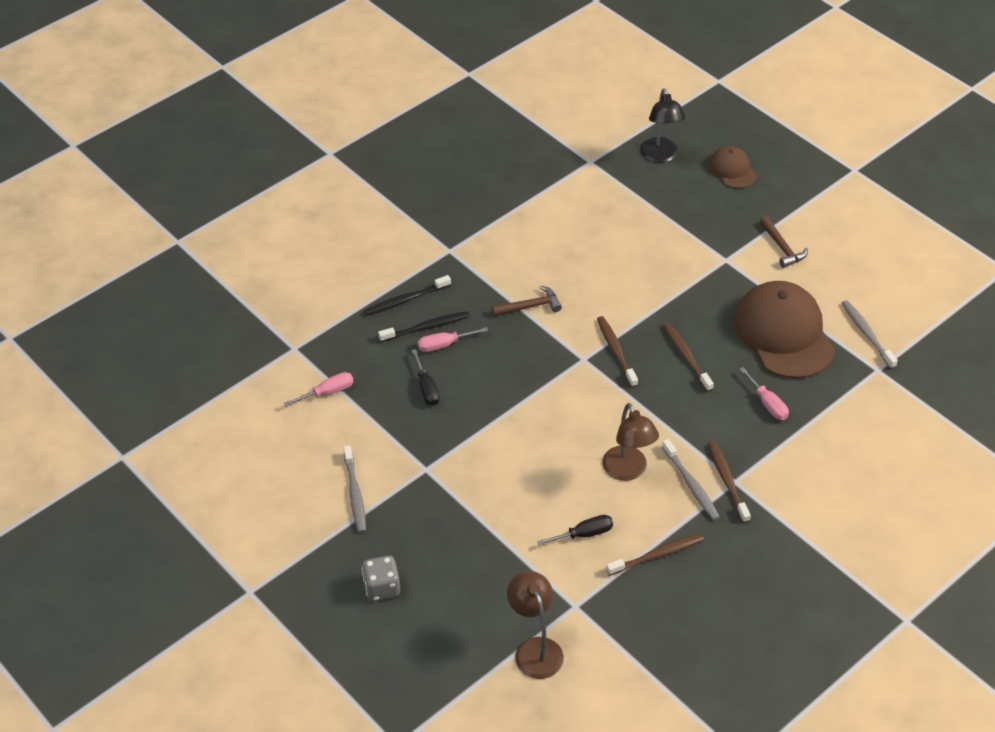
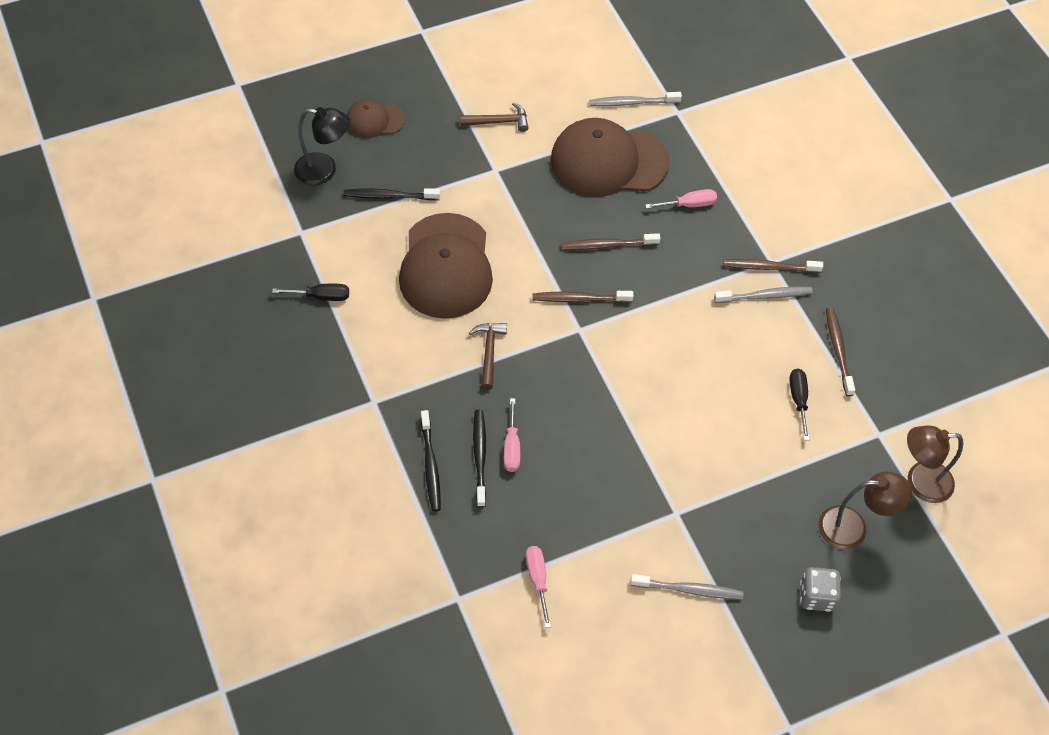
camera: 75 degrees left, 10 degrees up
black screwdriver [411,349,440,406] -> black screwdriver moved to [272,284,349,301]
brown lamp [602,403,659,481] -> brown lamp moved to [818,471,912,550]
none -> black toothbrush [343,188,440,200]
none -> brown cap [399,213,493,319]

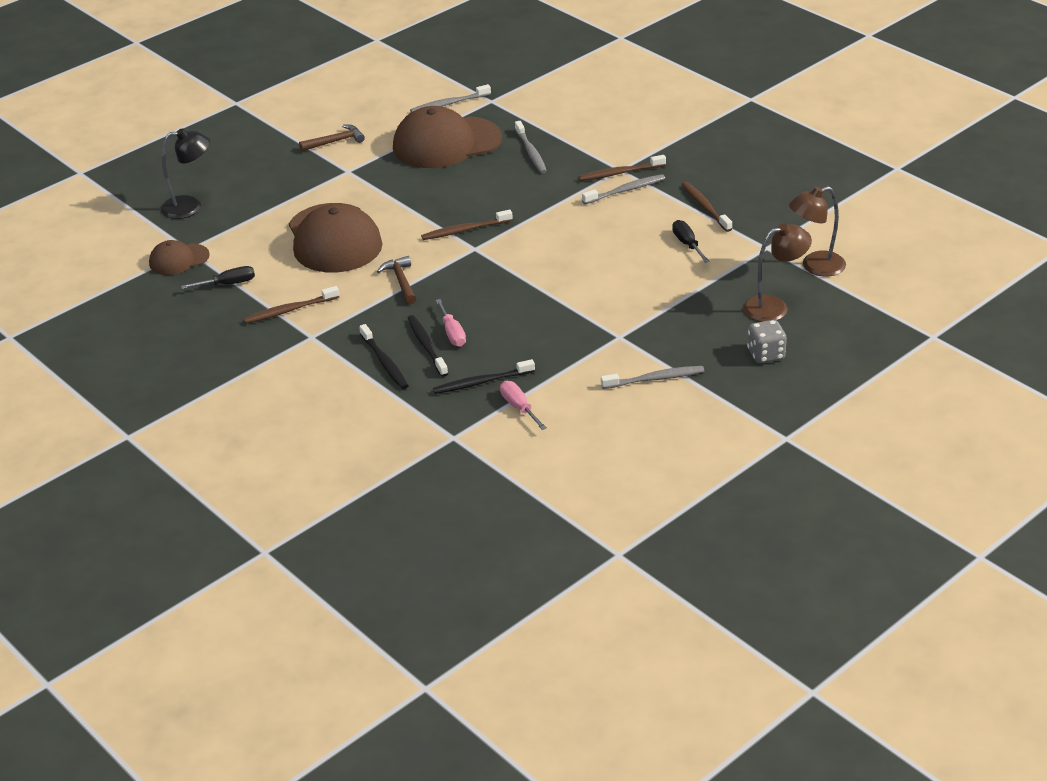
camera: 15 degrees left, 20 degrees down
black toothbrush [343,188,440,200] -> black toothbrush moved to [433,359,535,394]
brown cap [346,99,405,138] -> brown cap moved to [149,240,210,275]
brown toothbrush [562,233,661,250] -> brown toothbrush moved to [243,286,339,324]
pink screwdriver [645,189,717,209] -> grey toothbrush [515,121,547,174]

